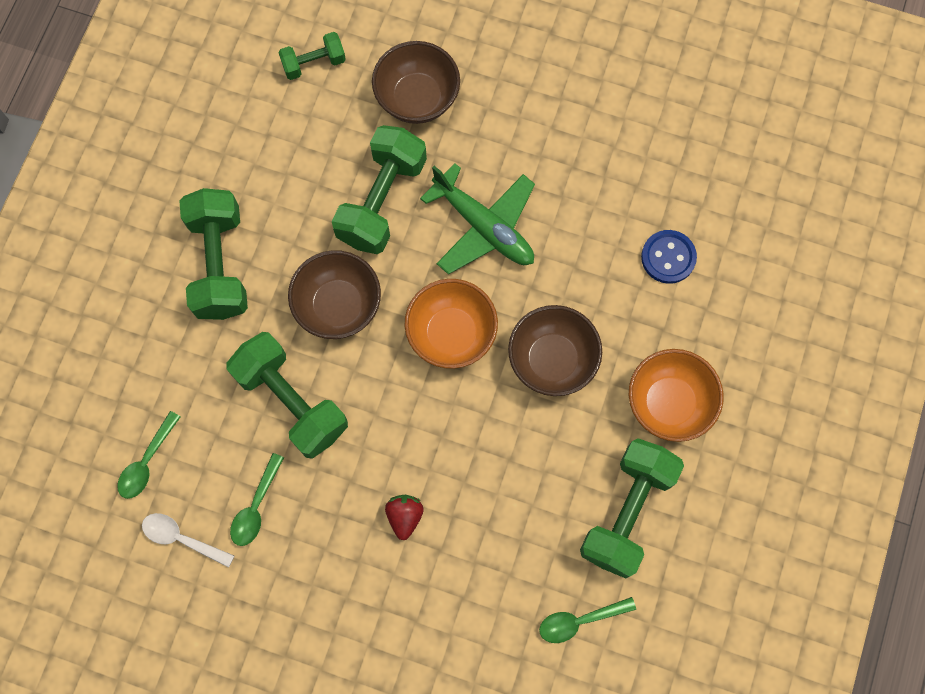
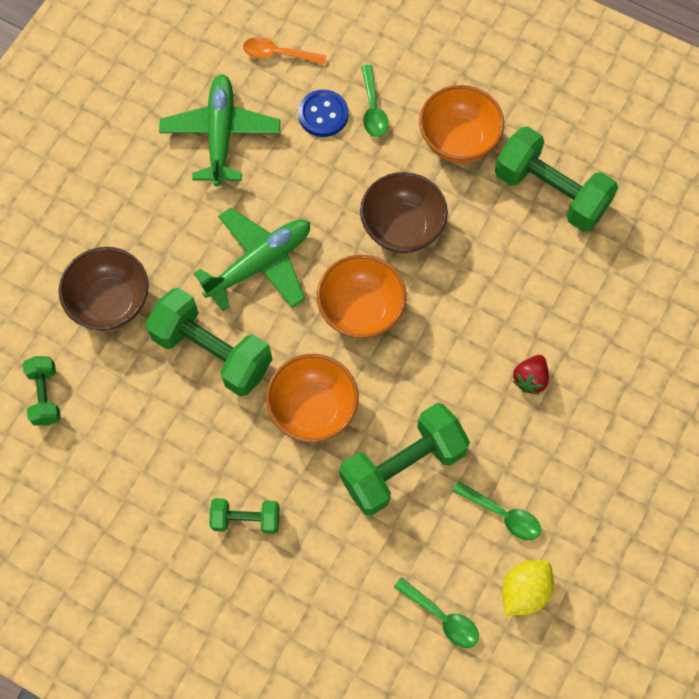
camera: 80 degrees left, 5 degrees down
white spoon [142,513,234,568] -> yellow lemon [502,560,554,616]
green dumbbell [179,188,248,320] -> green dumbbell [209,498,280,534], size x0.54
brown bowl [288,250,381,339] -> orange bowl [266,354,358,442]
red strawberry [385,495,424,540] -> red strawberry turned 75 degrees counterclockwise [513,355,549,395]
green spoon [539,597,636,643] -> green spoon moved to [361,65,389,137]
none -> green plane [159,74,280,186]
none -> orange spoon [243,37,326,65]

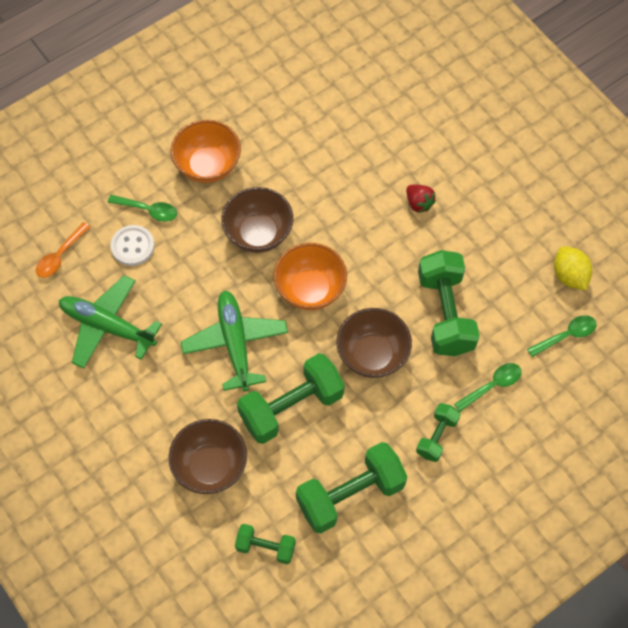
camera: 65 degrees left, 5 degrees down
orange bowl [266,354,358,442] -> brown bowl [336,308,412,378]
blue button [298,90,349,137] -> white button [111,225,155,266]
green spoon [453,481,541,540] -> green spoon moved to [454,363,522,412]
green dumbbell [495,127,618,232] -> green dumbbell moved to [296,442,407,533]

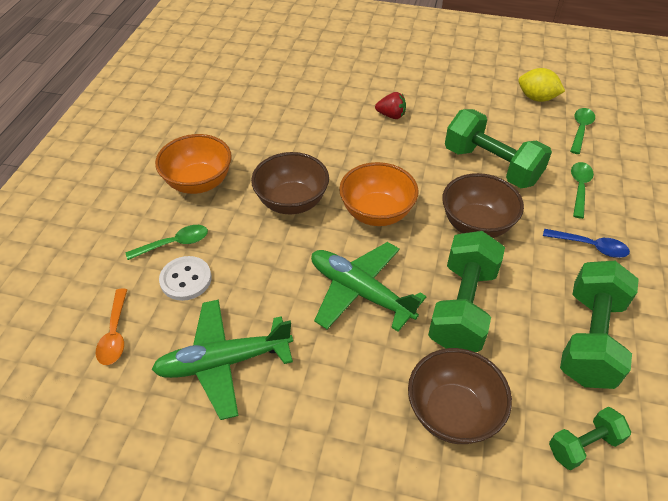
camera: 40 degrees left, 15 degrees down
green dumbbell [416,403,461,462] -> blue spoon [543,229,630,258]

